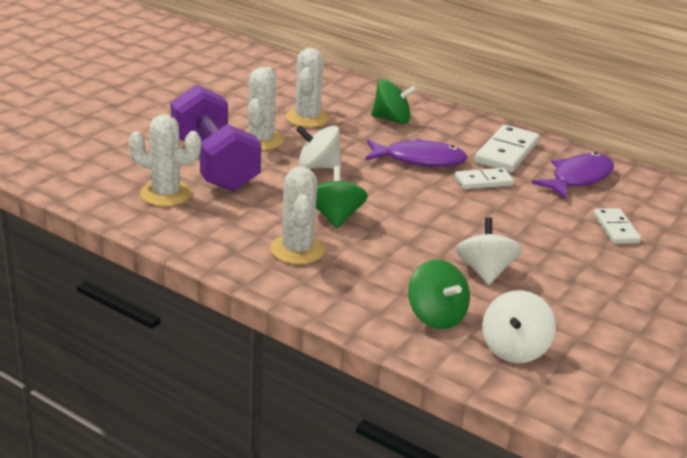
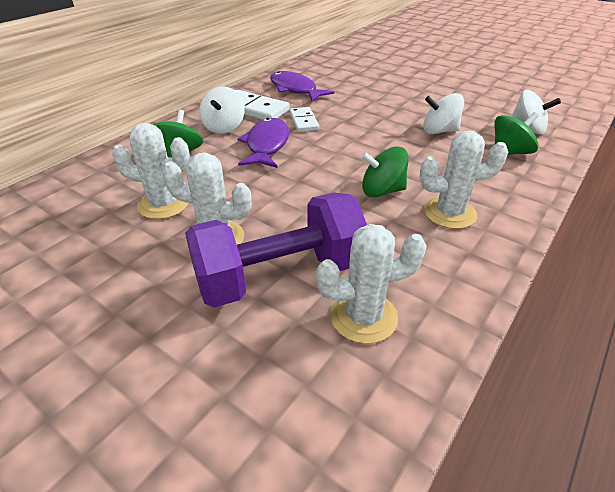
camera: 85 degrees left, 10 degrees up
white cactus [129,115,201,206] -> white cactus turned 60 degrees clockwise [316,224,427,344]
white spinning top [296,126,341,169] -> white spinning top moved to [199,87,245,134]
white domino [593,208,641,244] -> none

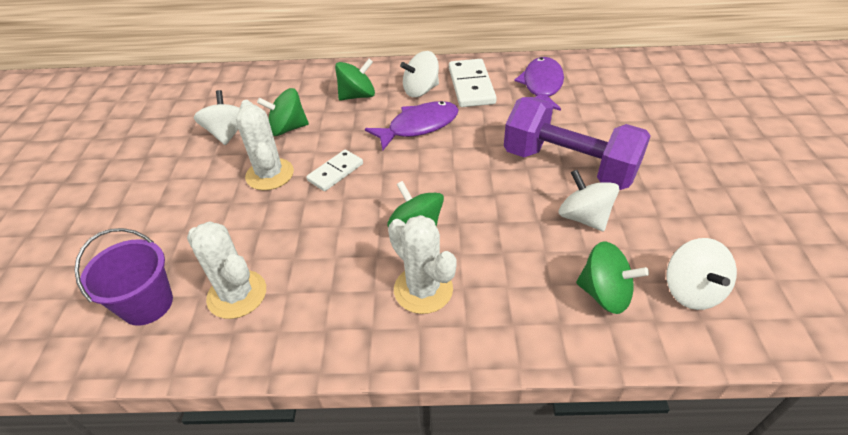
camera: 55 degrees right, 5 degrees up
white cactus [112,123,190,219] -> green spinning top [257,88,309,136]
purple dumbbell [185,193,367,308] -> purple dumbbell moved to [504,97,651,190]
white domino [289,107,319,132] -> white domino moved to [306,150,363,191]
none -> purple bucket [74,228,173,326]
none -> white spinning top [194,90,240,145]

